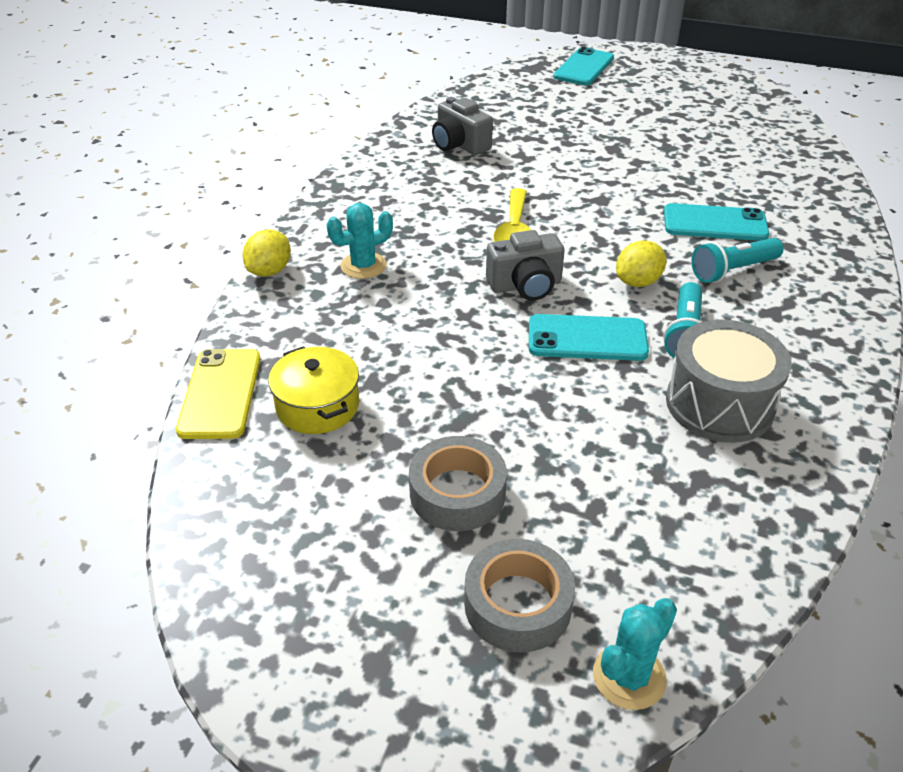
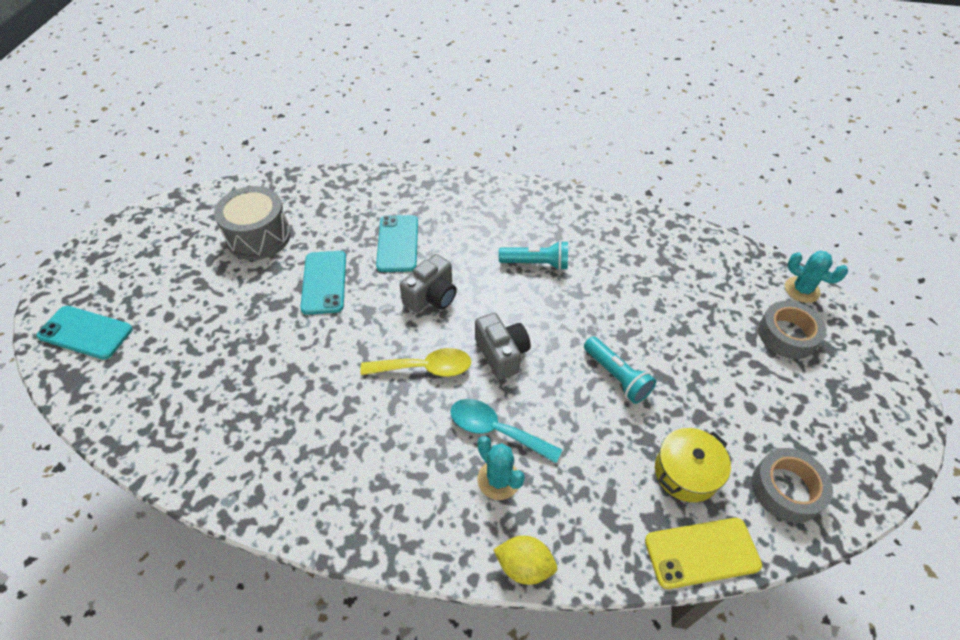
camera: 100 degrees left, 10 degrees up
grey tape [409,436,507,531] -> grey tape moved to [752,448,833,523]
grey camera [432,97,493,155] -> grey camera moved to [400,254,457,313]
turquoise phone [529,314,649,361] -> turquoise phone moved to [300,251,346,315]
yellow lemon [616,241,666,287] -> none
grey drum [666,320,791,443] -> grey drum moved to [214,186,291,260]
turquoise flashlight [691,238,784,283] -> turquoise flashlight moved to [584,336,656,404]
none -> turquoise spoon [450,399,562,463]

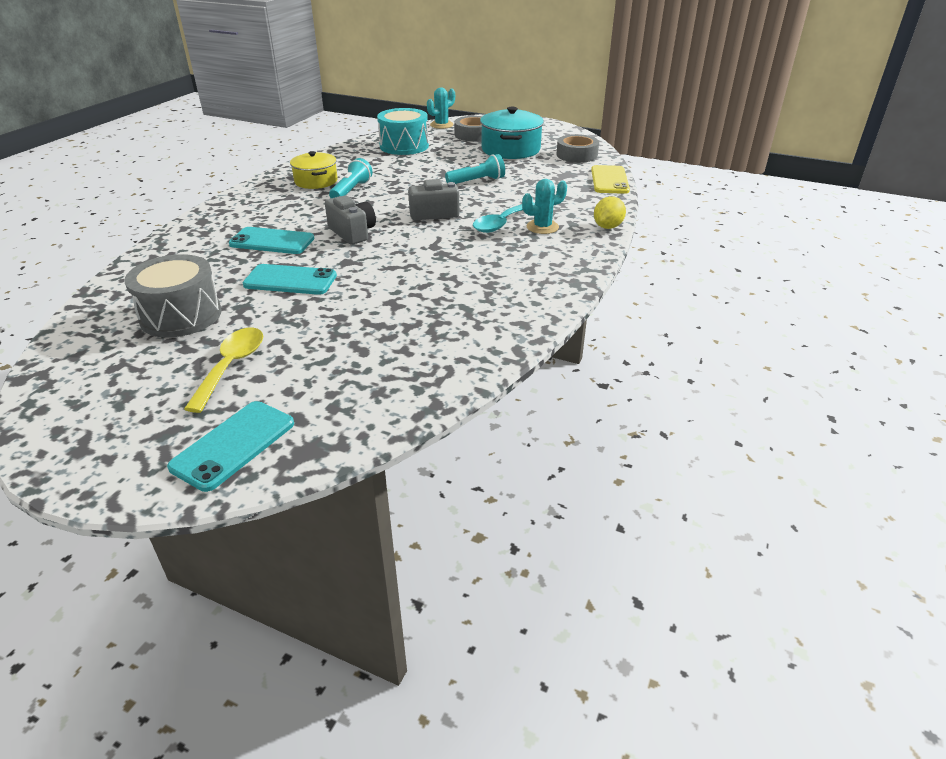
camera: 75 degrees left, 15 degrees down
yellow spoon [360,348,471,377] -> yellow spoon moved to [184,328,263,413]
yellow pot [655,428,731,502] -> yellow pot moved to [290,151,338,189]
none -> turquoise drum [377,108,429,155]
none -> turquoise pot [480,107,544,159]

